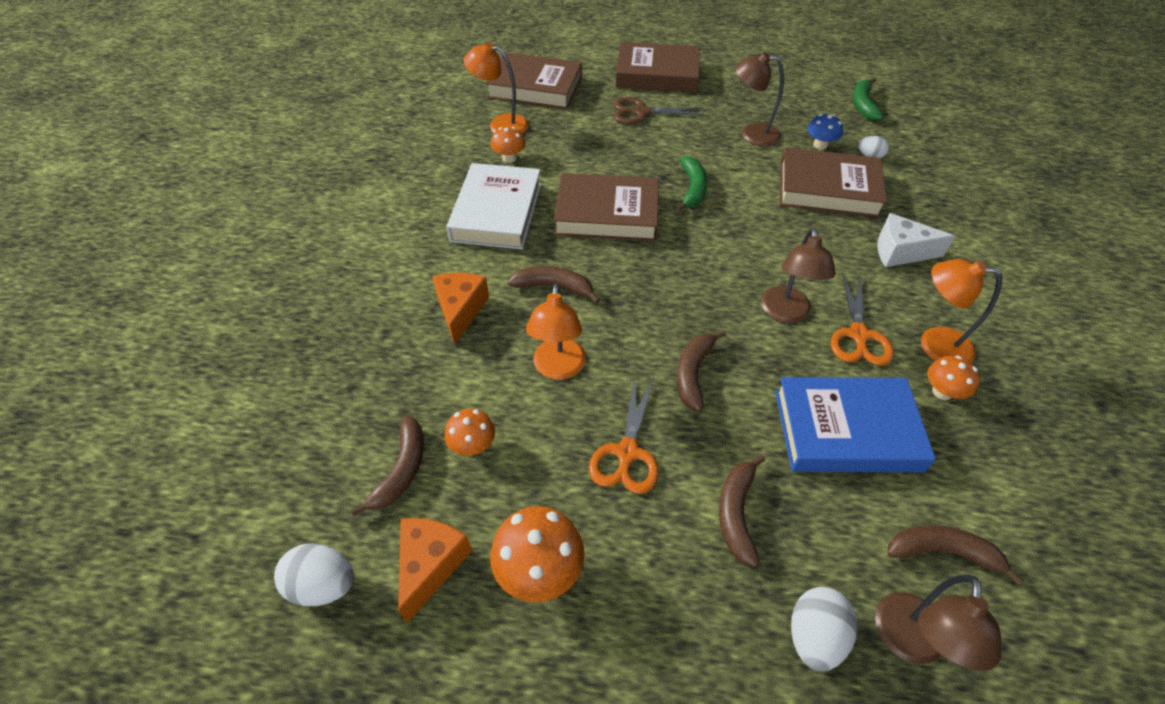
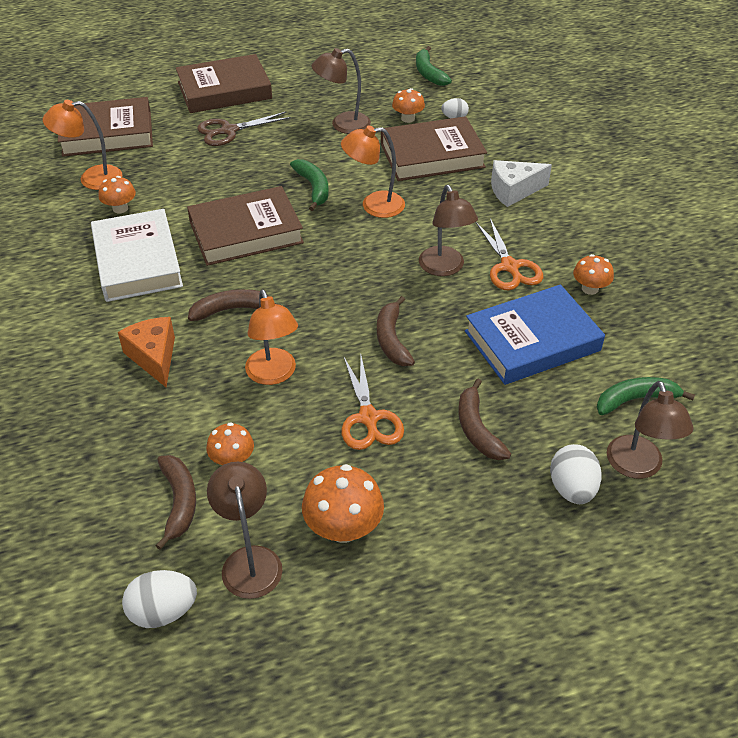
camera: 25 degrees left, 5 degrees down
orange cheese [398,518,472,623] -> brown lamp [207,461,282,599]
blue mushroom [808,114,843,149] -> orange mushroom [392,88,425,123]
brown banana [887,525,1024,585] -> green banana [597,377,695,415]
orange lamp [921,259,1002,363] -> orange lamp moved to [341,126,405,218]

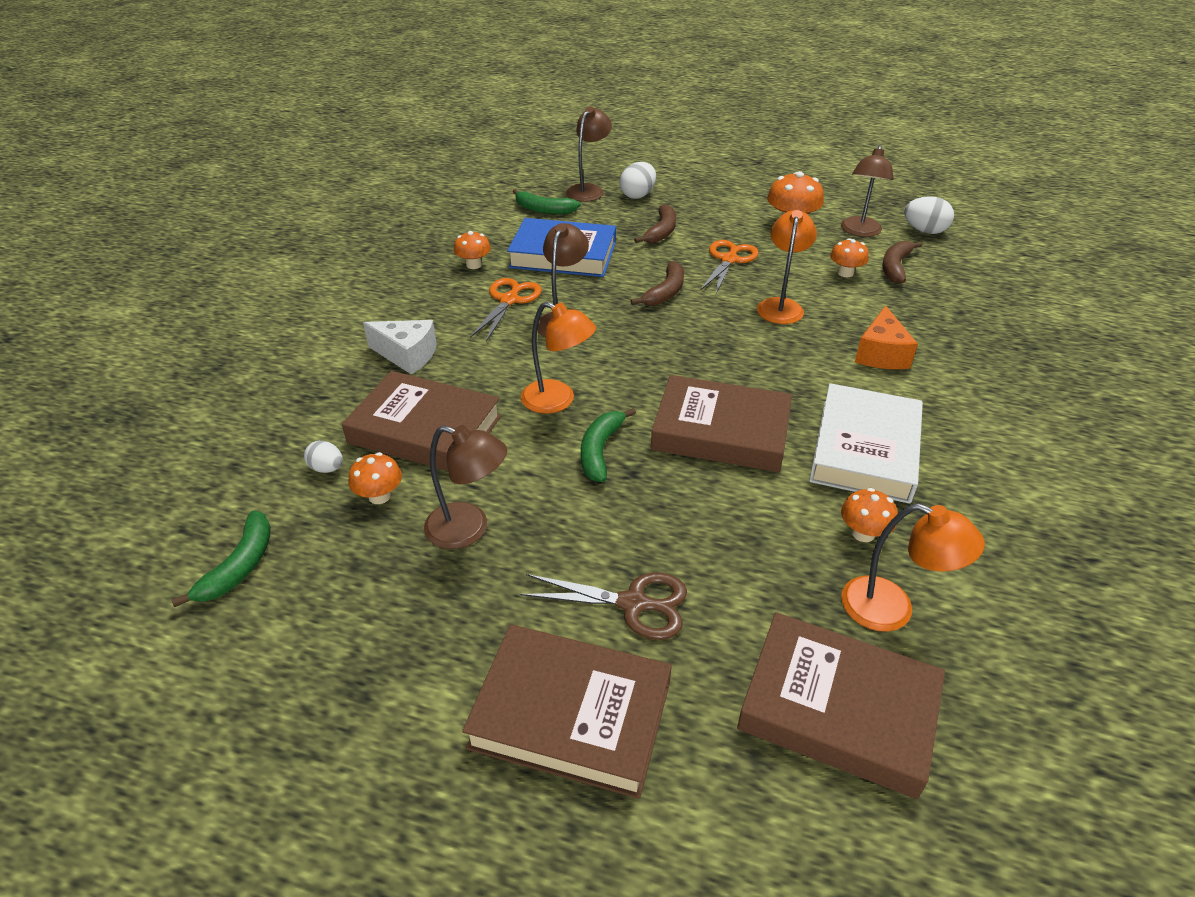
camera: 145 degrees left, 5 degrees down
brown banana [188,289,280,321] -> none

